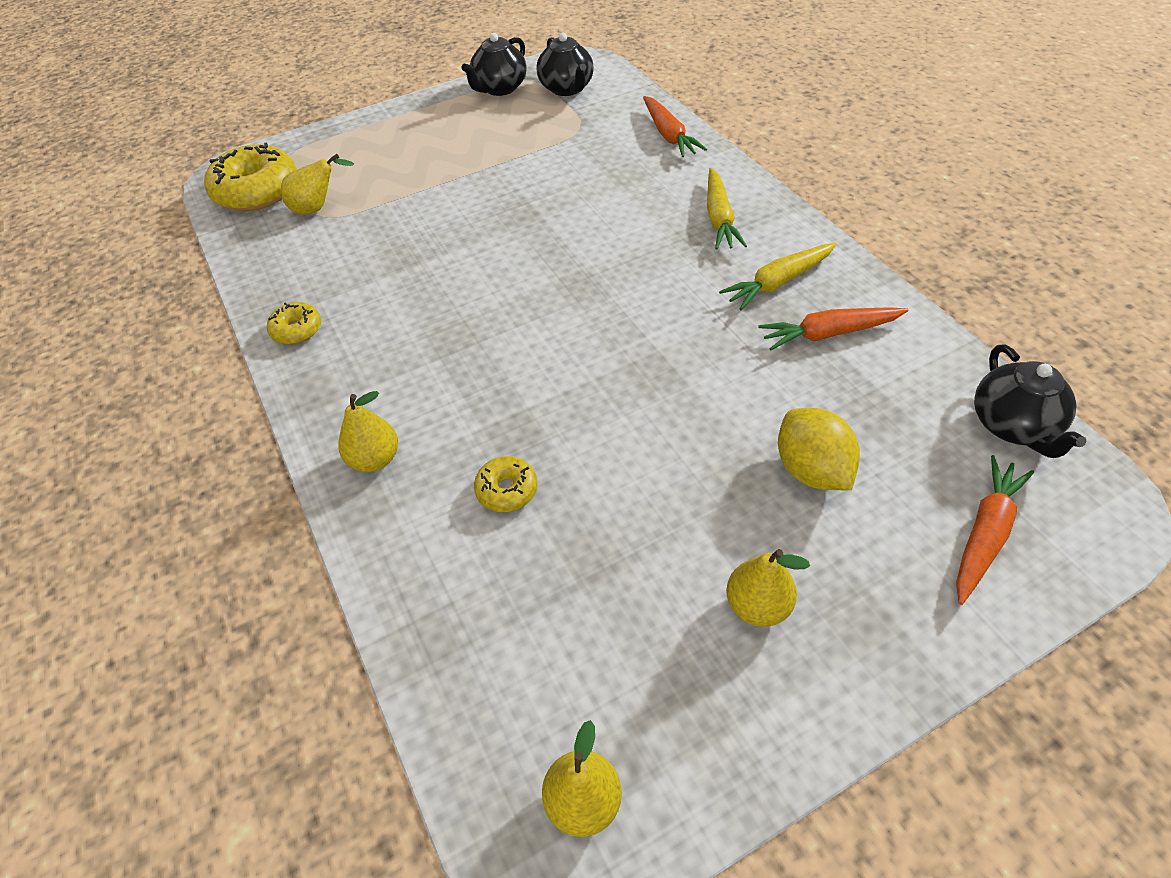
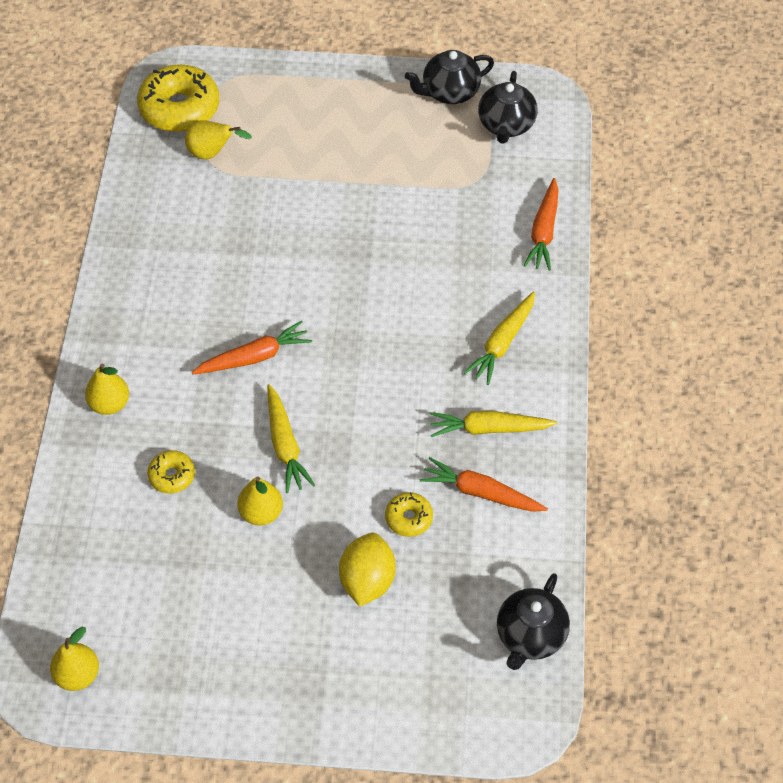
camera: 30 degrees right, 5 degrees up
yellow donut [267,302,321,344] -> yellow donut moved to [385,492,433,537]
yellow pear [726,549,810,627] -> yellow pear moved to [237,476,283,526]
orange carrot [956,455,1034,605] -> orange carrot moved to [192,321,312,374]
none -> yellow carrot [267,384,315,493]

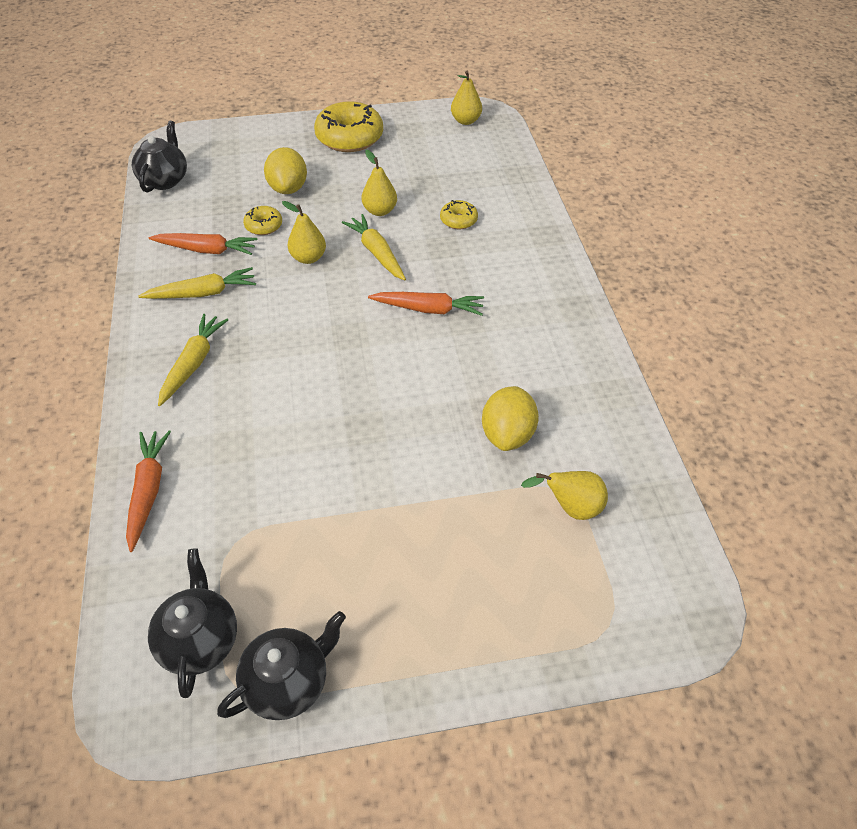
camera: 165 degrees right, 5 degrees down
yellow pear [85,364,129,415] -> yellow pear moved to [282,201,326,264]
yellow donut [137,64,219,132] -> yellow donut moved to [314,101,383,152]
orange carrot [192,321,312,374] -> orange carrot turned 135 degrees counterclockwise [368,292,484,316]
none -> yellow lemon [482,386,539,451]

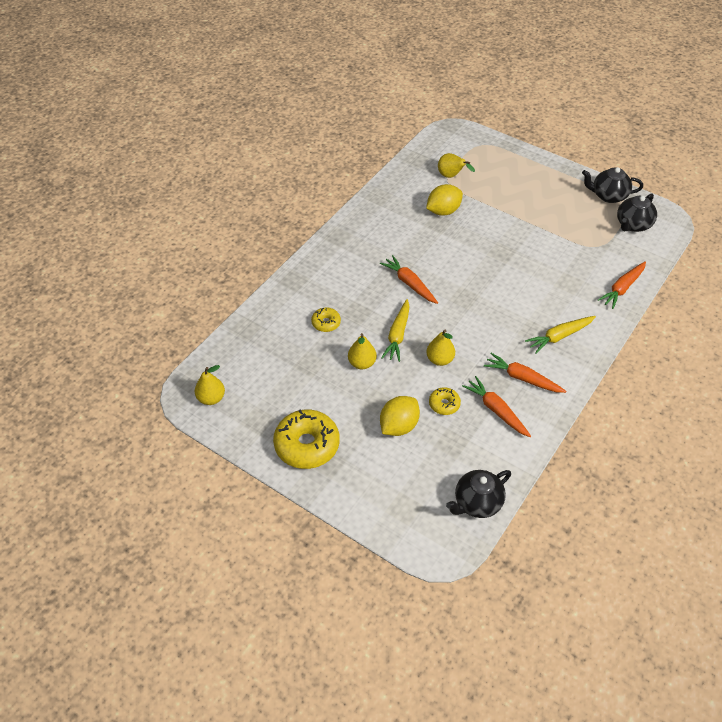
camera: 135 degrees left, 0 degrees up
yellow carrot [138,267,256,299] -> orange carrot [484,353,566,393]

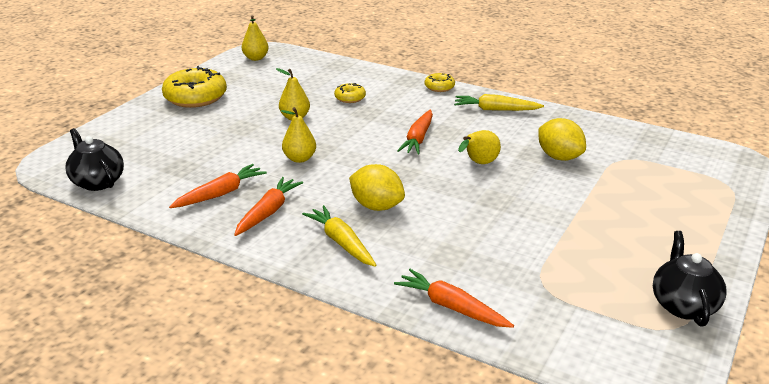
camera: 85 degrees right, 20 degrees down
orange carrot [380,255,438,304] -> orange carrot turned 150 degrees clockwise [397,110,433,154]
yellow lemon [380,396,420,436] -> yellow lemon moved to [349,164,405,211]
yellow carrot [381,299,410,362] -> yellow carrot moved to [454,94,544,111]
yellow donut [429,387,461,415] -> yellow donut moved to [425,73,455,92]
yellow pear [438,153,475,178] -> yellow pear moved to [458,130,501,164]
black teapot [617,193,657,232] -> none

